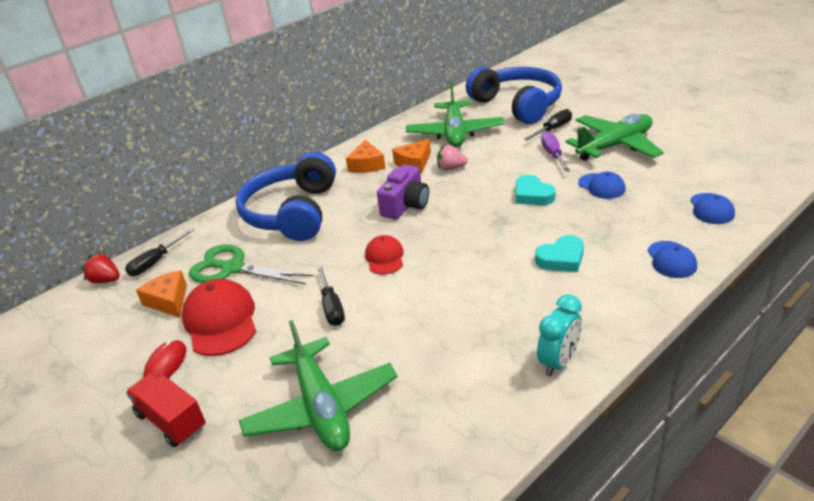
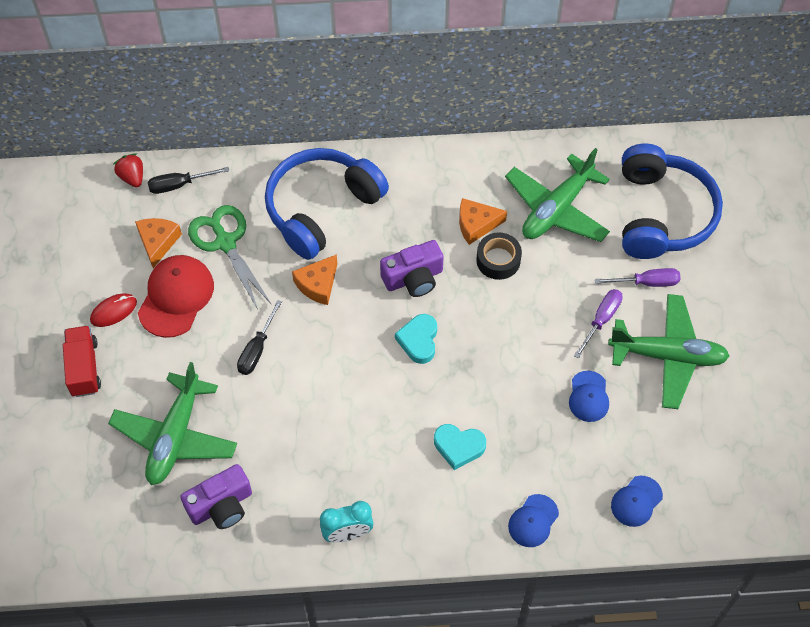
camera: 35 degrees right, 25 degrees up
orange cheese [346,139,385,173] -> orange cheese moved to [292,254,337,305]
red cap [365,235,404,275] -> none
pink strawberry [437,145,468,171] -> black tape [476,232,522,280]
turquoise heart [516,175,556,205] -> turquoise heart moved to [395,314,437,364]
black screwdriver [524,109,572,141] -> purple screwdriver [595,268,680,287]
none -> purple camera [180,464,252,529]

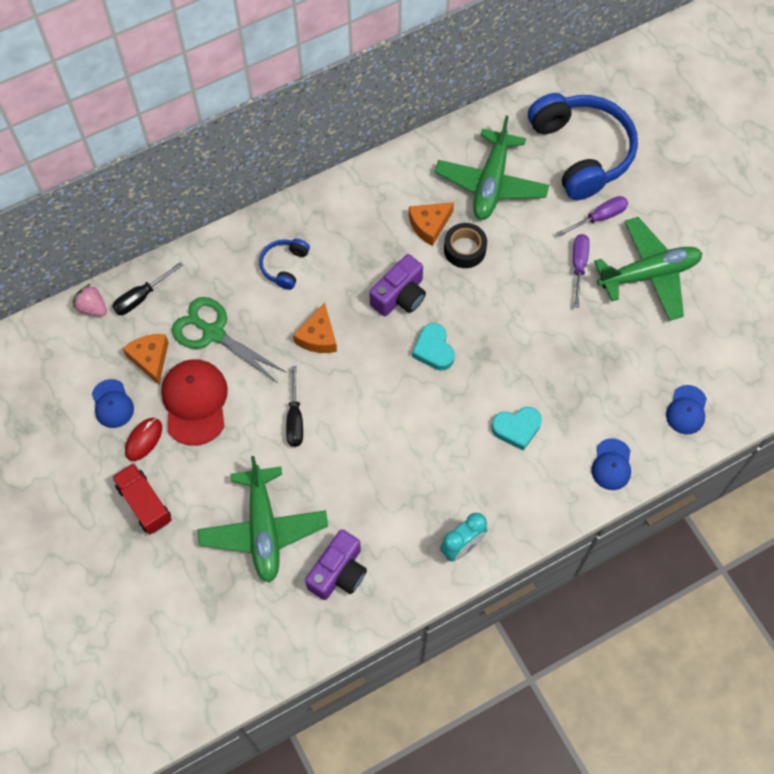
camera: 25 degrees left, 5 degrees up
red strawberry [113,153,143,187] -> pink strawberry [73,284,107,316]
blue headphones [265,148,389,260] -> blue headphones [259,239,310,290], size x0.45
blue cap [569,371,609,422] -> blue cap moved to [92,379,134,428]

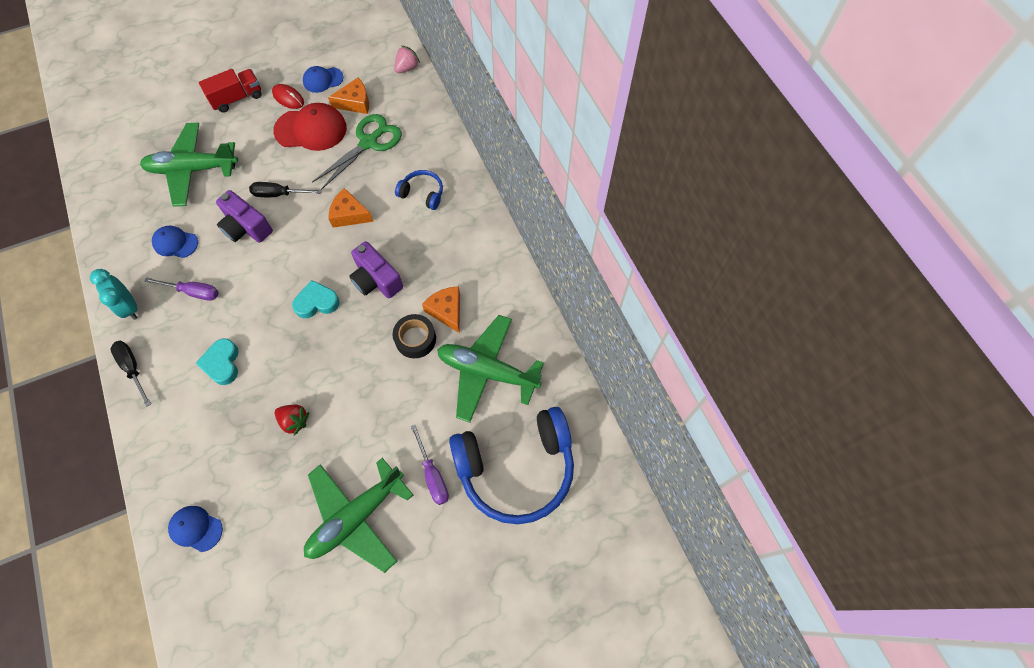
camera: 95 degrees right, 0 degrees up
black screwdriver [112,262,183,315] -> black screwdriver moved to [111,341,151,407]
purple camera [305,529,367,600] -> purple camera moved to [216,190,273,243]
purple screwdriver [573,234,590,308] -> purple screwdriver moved to [144,277,219,301]
blue cap [592,438,631,490] -> blue cap moved to [152,225,198,258]
green plane [594,217,702,321] -> green plane turned 60 degrees clockwise [304,458,413,573]
none -> red strawberry [275,405,309,436]

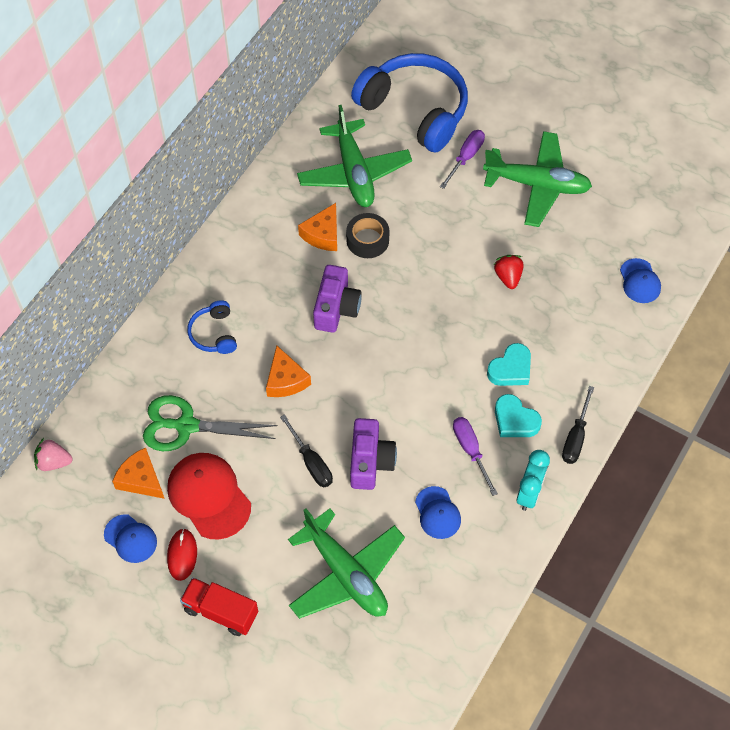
camera: 125 degrees left, 5 degrees down
turquoise heart [292,280,339,318] -> turquoise heart moved to [495,394,542,437]

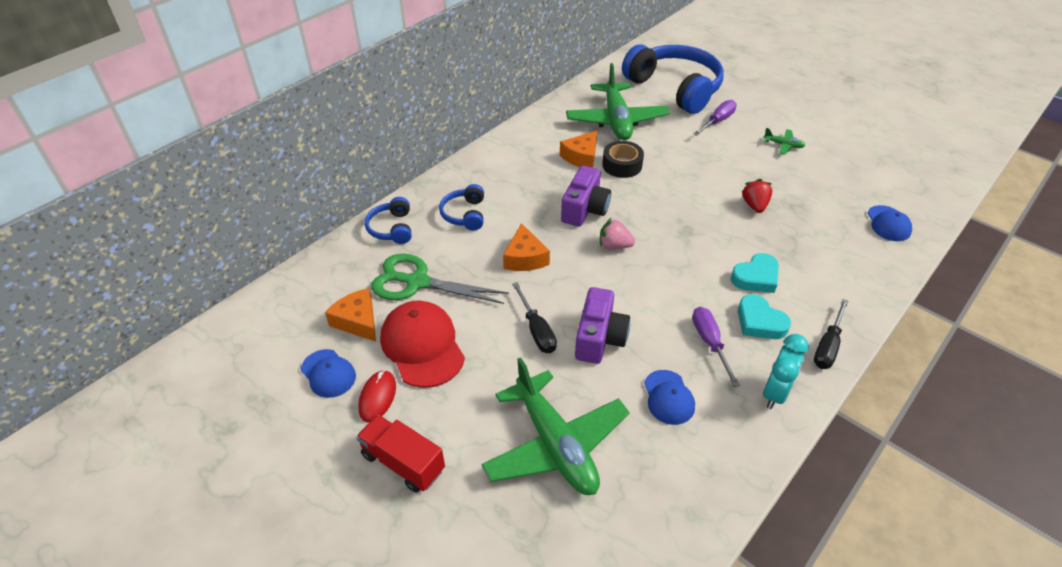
camera: 10 degrees right, 15 degrees down
pink strawberry [34,438,72,471] -> pink strawberry moved to [600,218,635,249]
green plane [483,131,592,227] -> green plane [764,128,805,155], size x0.41
none -> blue headphones [365,197,412,244]

